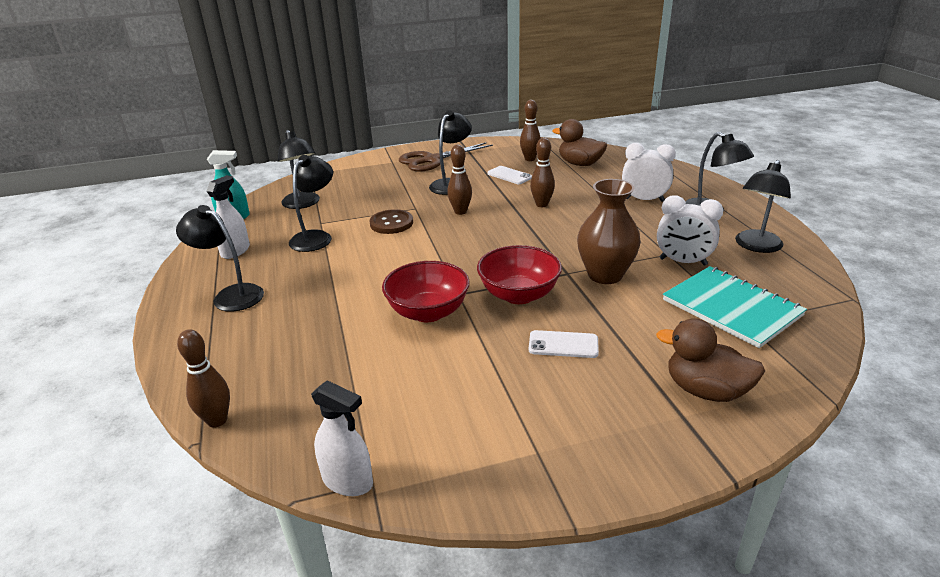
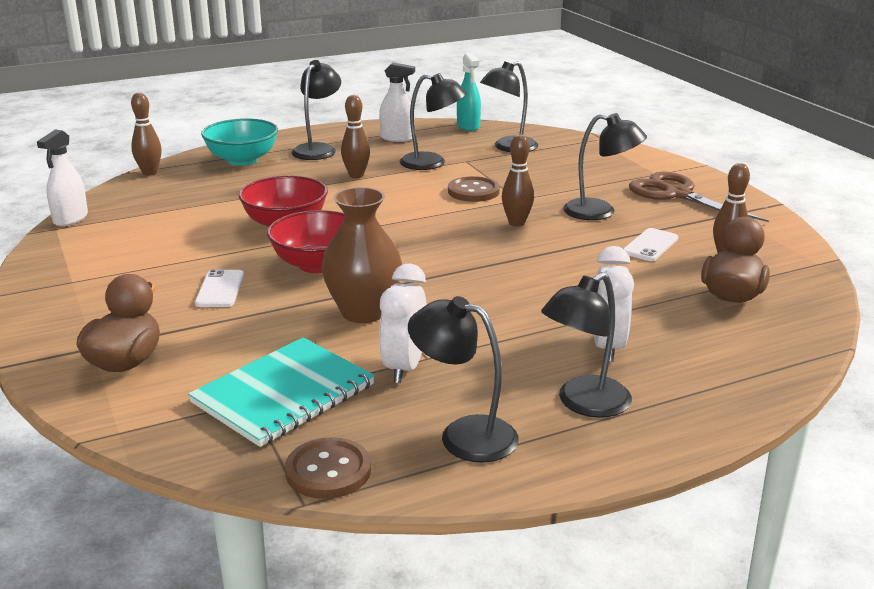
camera: 80 degrees right, 5 degrees down
brown bowling pin [530,138,555,207] -> brown bowling pin moved to [341,95,370,178]
none -> turquoise bowl [201,118,278,166]
none -> brown button [285,437,371,499]

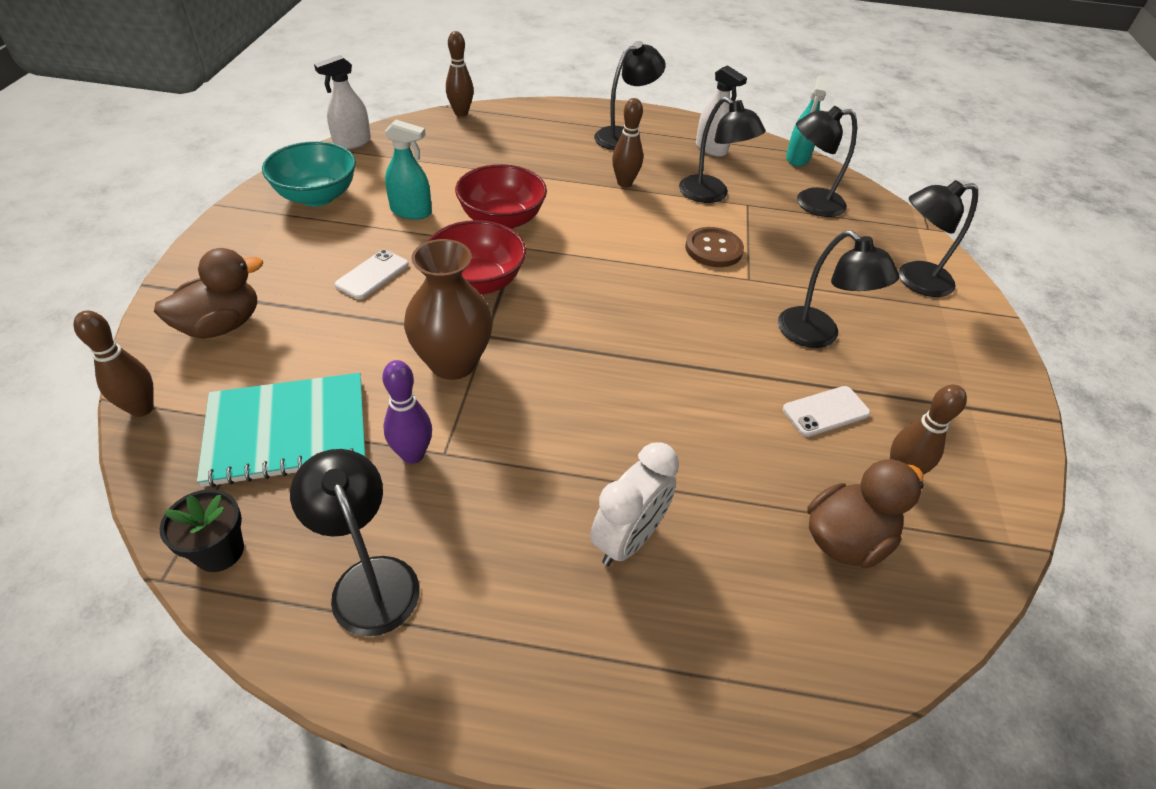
camera: 30 degrees right, 20 degrees up
turquoise bowl [201,118,278,166] -> turquoise bowl moved to [262,141,356,206]
brown button [285,437,371,499] -> black flower pot [160,489,244,572]
white clock [379,263,427,383] -> purple bowling pin [382,360,432,464]
brown bowling pin [502,135,534,226] -> brown bowling pin moved to [73,311,154,417]
black lamp [541,272,632,418] -> black lamp moved to [899,180,978,297]
brown scissors [629,172,769,222] -> none
none -> turquoise spray bottle [385,120,432,220]

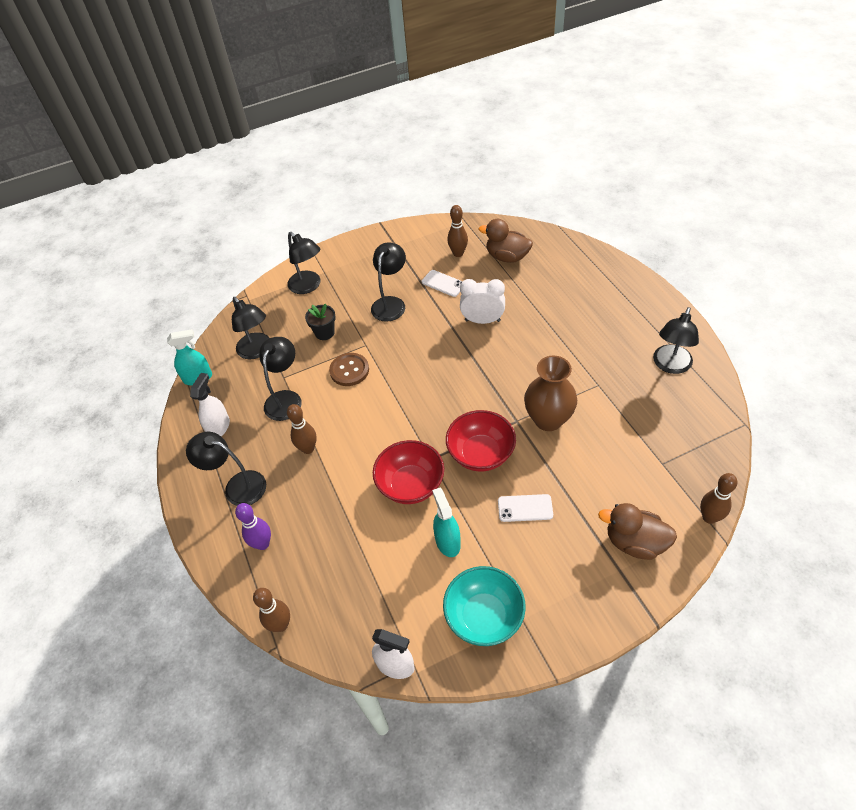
camera: 115 degrees left, 5 degrees up
black flower pot [160,489,244,572] -> black flower pot moved to [305,304,336,340]
turquoise notebook [197,373,365,488] -> none
purple bowling pin [382,360,432,464] -> purple bowling pin moved to [235,503,271,550]
white clock [590,443,679,566] -> white clock moved to [460,279,505,324]

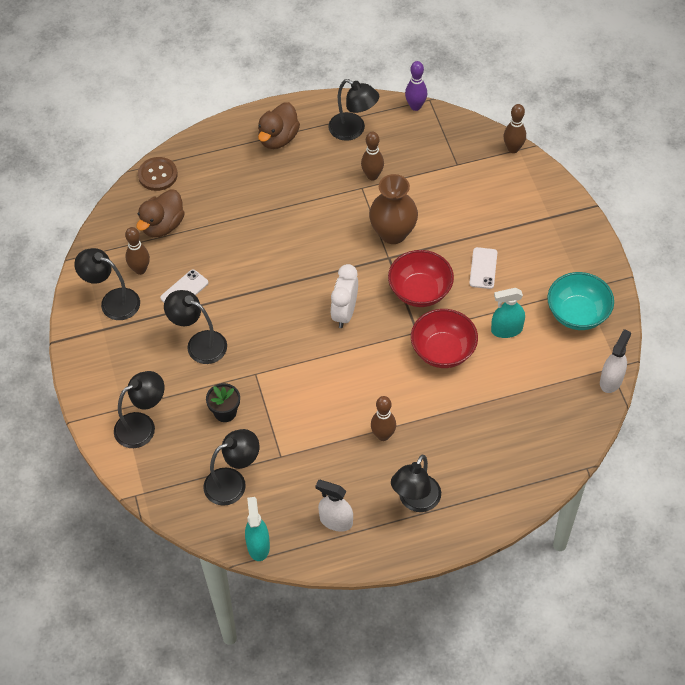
camera: 85 degrees left, 5 degrees up
purple bowling pin [235,503,271,550] -> purple bowling pin moved to [405,61,427,111]
brown bowling pin [253,588,290,632] -> brown bowling pin moved to [361,132,384,180]
black lamp [259,337,302,421] -> black lamp moved to [74,248,140,320]
brown button [329,353,369,386] -> brown button moved to [138,157,178,191]
white clock [460,279,505,324] -> white clock moved to [331,264,358,328]
brown duck [598,503,677,560] -> brown duck moved to [258,102,300,149]

